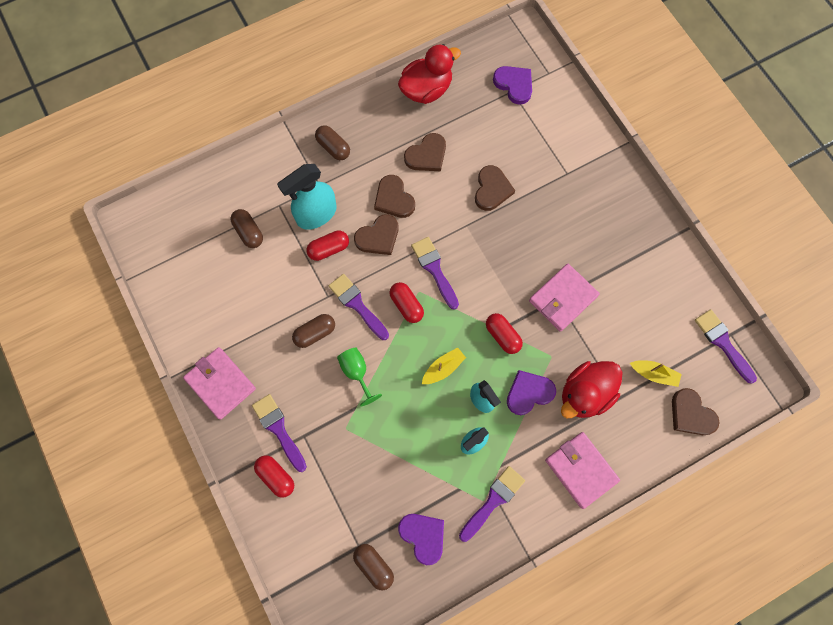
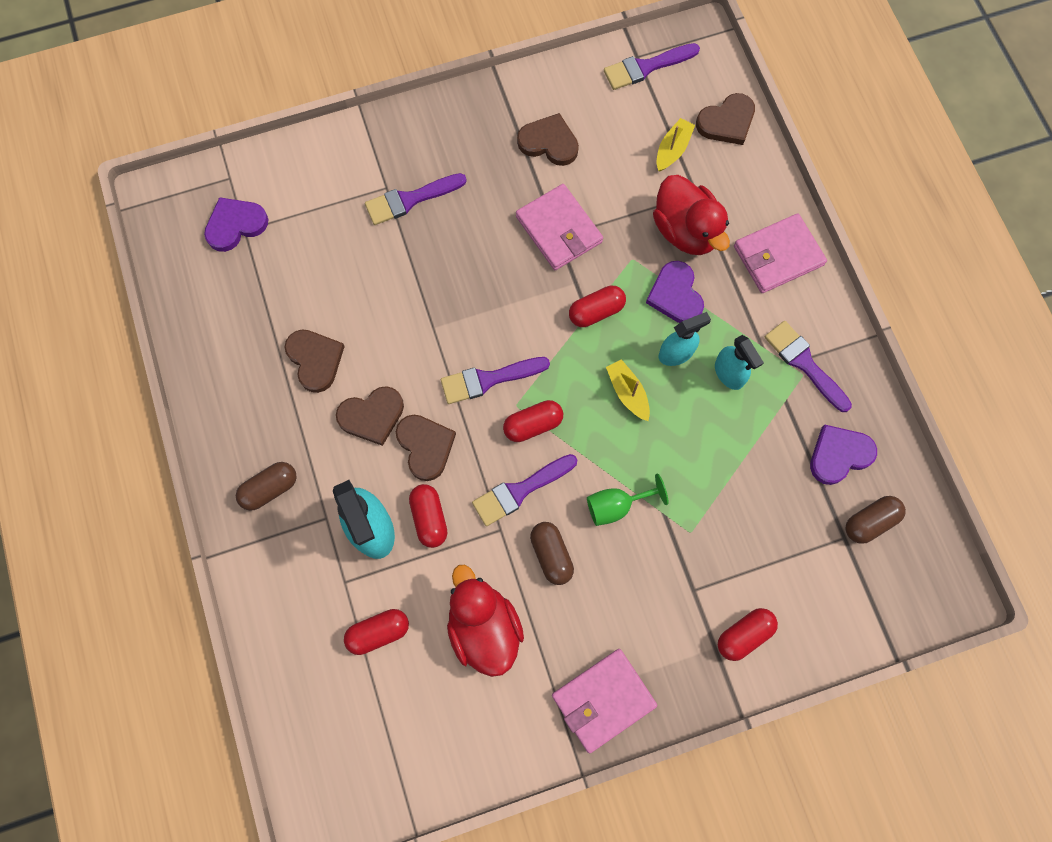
camera: 80 degrees left, 0 degrees up
brown capsule [231,209,263,248] -> red capsule [344,609,409,655]
purple brush [252,394,307,472] -> purple brush moved to [365,173,467,225]
red duck [398,44,461,104] -> red duck moved to [447,565,524,677]
brown heart [475,165,515,211] -> brown heart moved to [517,113,579,166]

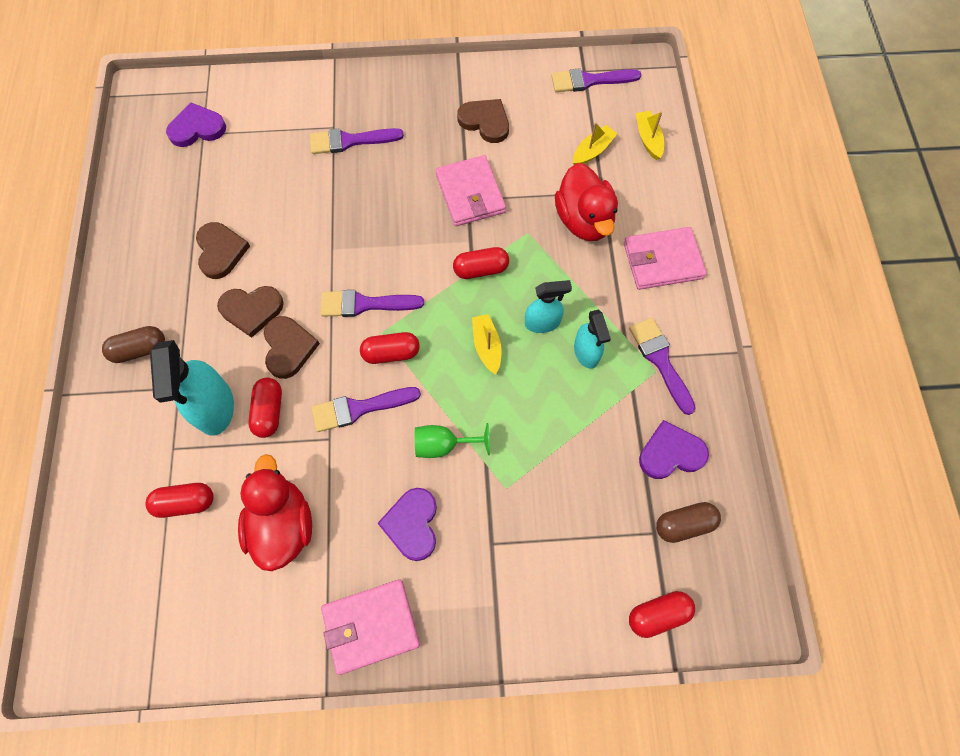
camera: 15 degrees right, 5 degrees down
brown capsule [530,522,574,585] -> none
purple heart [646,261,704,323] -> purple heart moved to [377,488,437,561]
brown heart [696,93,755,145] -> yellow boat [636,111,664,160]
red capsule [718,608,778,661] -> red capsule moved to [629,591,695,638]

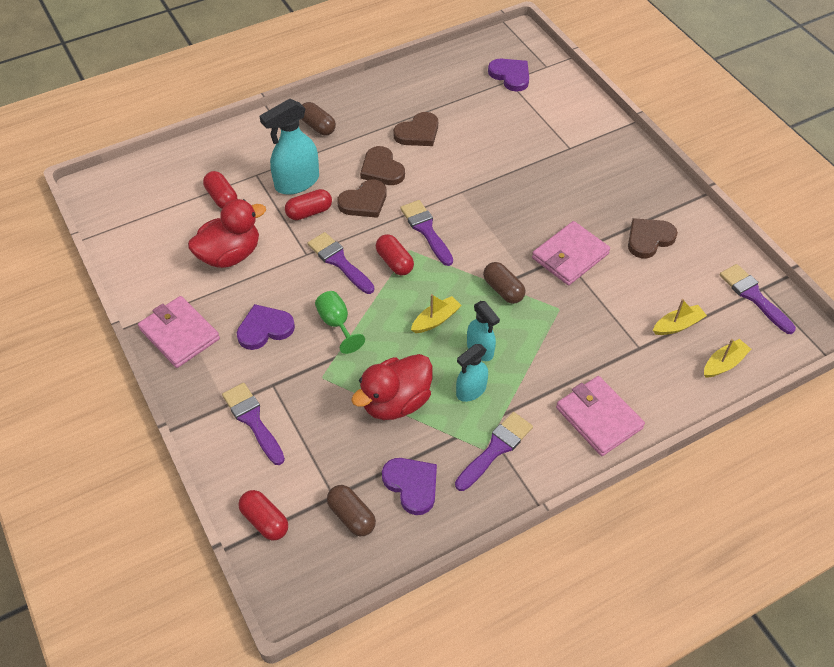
camera: 65 degrees right, 15 degrees down
purple brush [310,128,404,154] -> purple brush moved to [222,383,285,465]
red capsule [453,247,509,279] -> brown capsule [483,262,525,304]
brown heart [457,99,509,143] -> brown heart turned 135 degrees counterclockwise [628,218,678,258]
red duck [555,163,618,241] -> red duck moved to [351,354,433,420]
yellow boat [573,122,618,165] -> yellow boat turned 45 degrees counterclockwise [653,299,707,335]

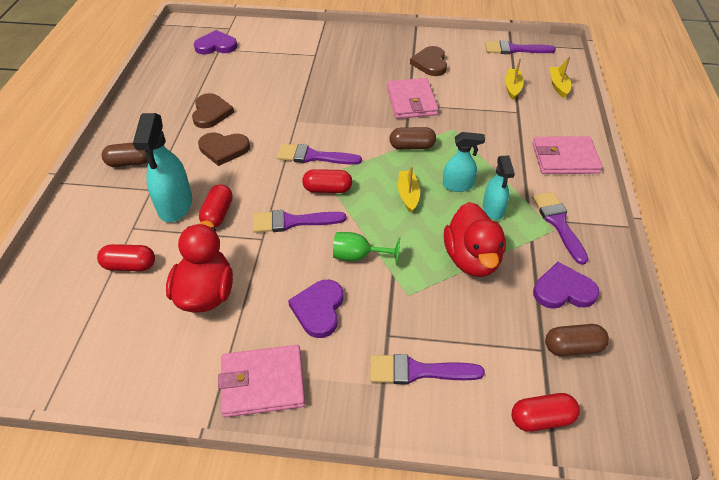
camera: 55 degrees left, 5 degrees down
brown heart [337,180,387,218] -> none

